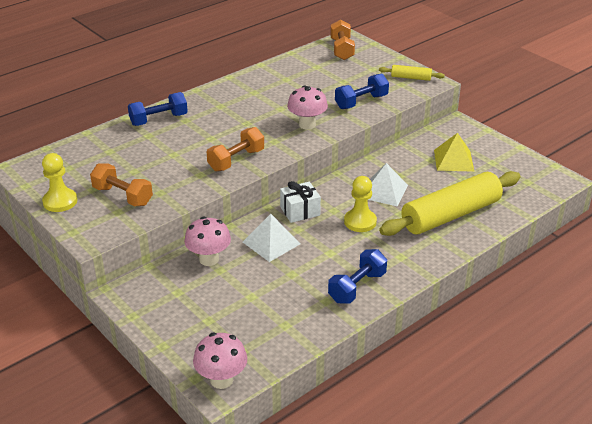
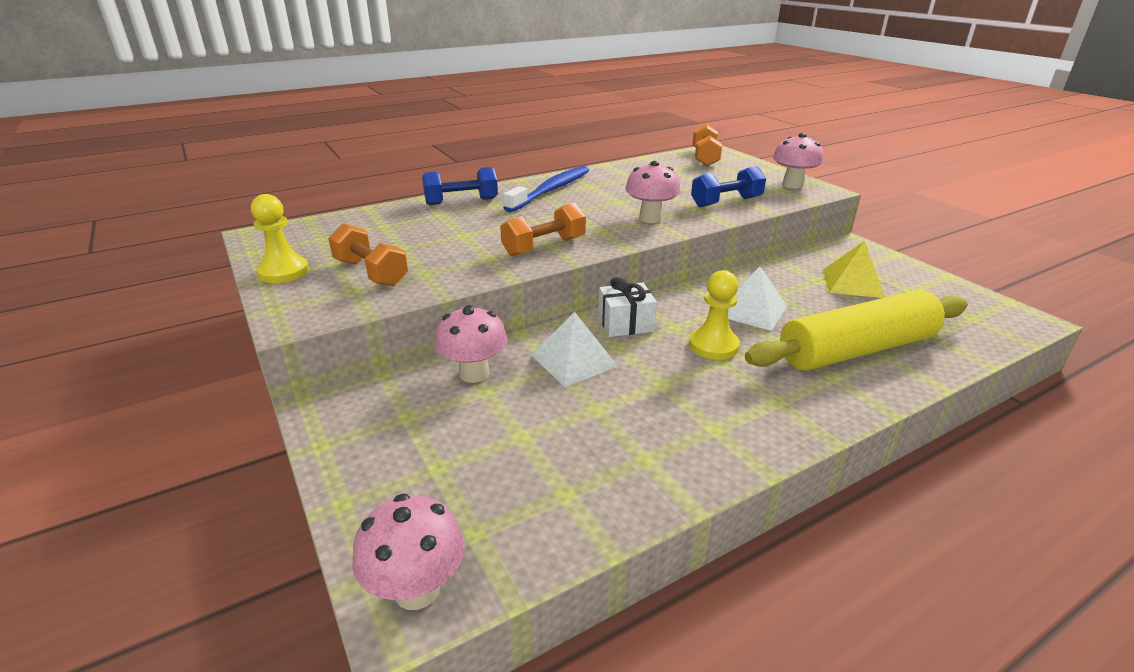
camera: 10 degrees right, 5 degrees down
blue dumbbell [328,249,387,304] -> none
yellow rolling pin [379,65,445,81] -> pink mushroom [773,133,824,189]
none -> blue toothbrush [503,166,589,212]

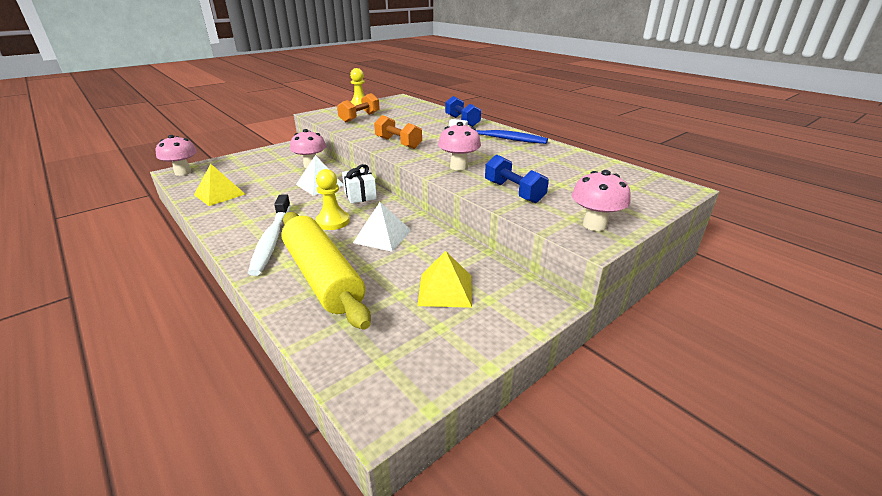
camera: 80 degrees right, 0 degrees up
orange dumbbell [693,124,722,166] -> none
none -> yellow pyramid [194,164,245,206]
none -> white toothbrush [248,194,291,276]

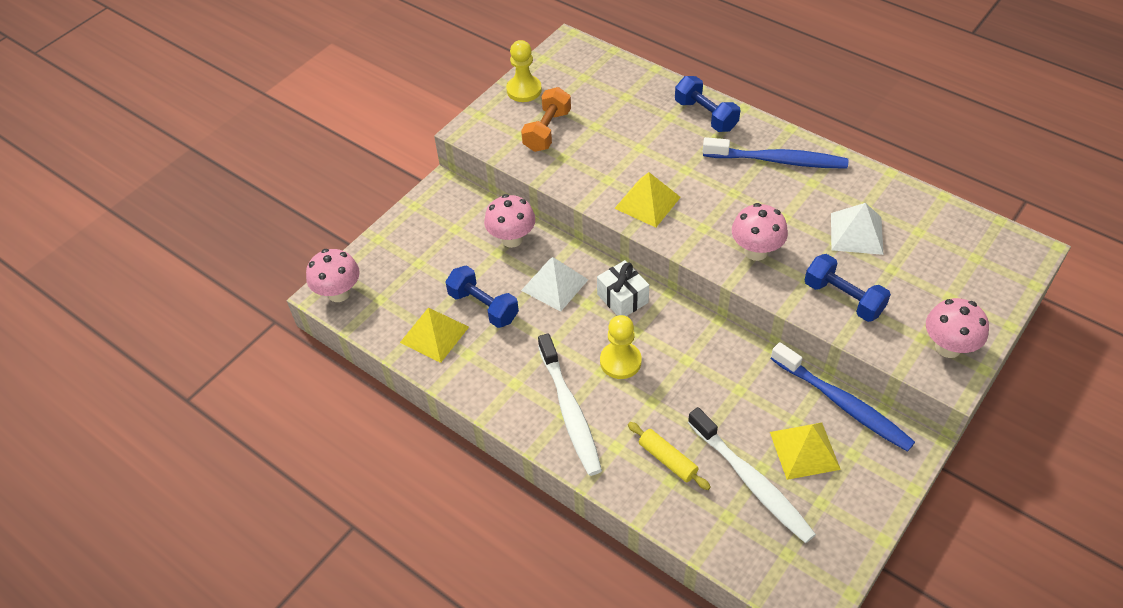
camera: 10 degrees left, 20 degrees up
yellow rolling pin [281,212,371,330] -> yellow rolling pin [628,422,711,490], size x0.44
white pyramid [353,202,411,252] -> white pyramid moved to [831,203,883,255]
orange dumbbell [374,115,422,149] -> yellow pyramid [614,172,681,227]
none -> blue dumbbell [445,265,519,328]
none -> white toothbrush [688,407,816,543]
none -> blue toothbrush [771,342,915,452]

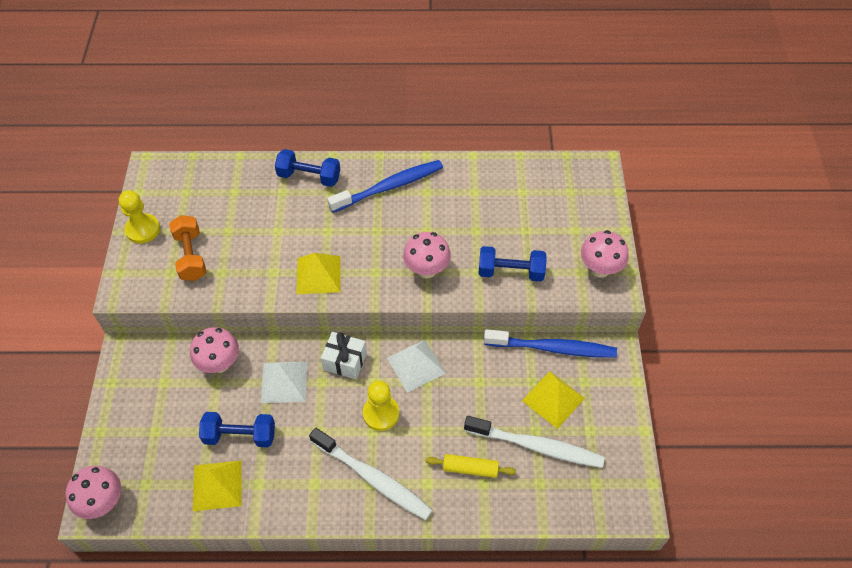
camera: 40 degrees left, 5 degrees up
white pyramid [831,203,883,255] -> white pyramid moved to [387,340,446,393]

